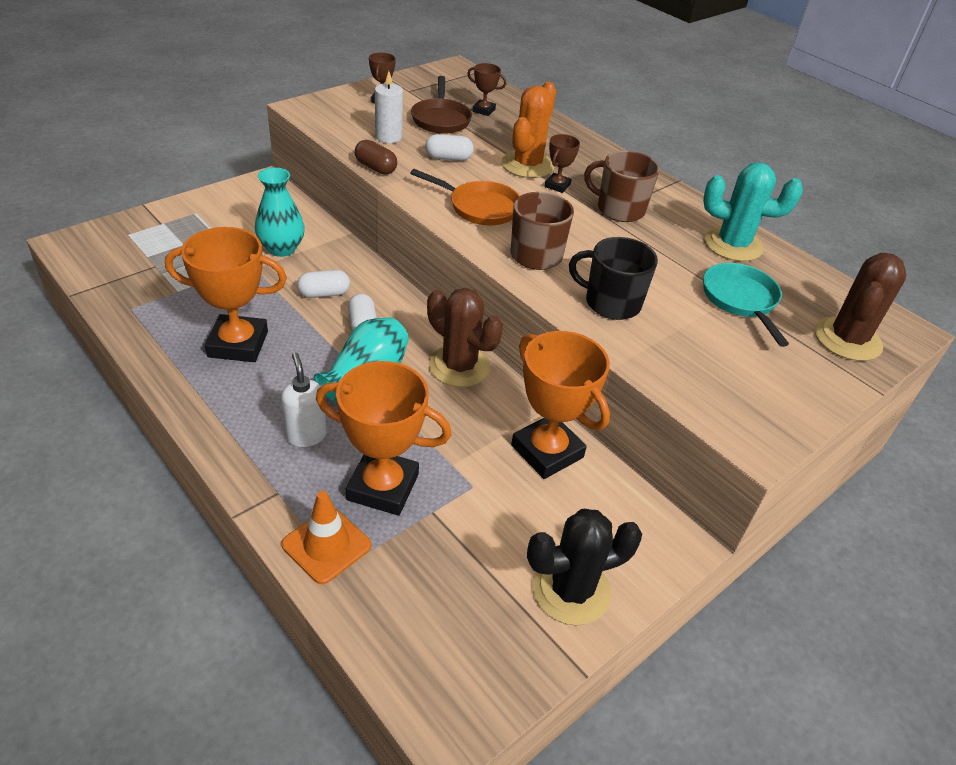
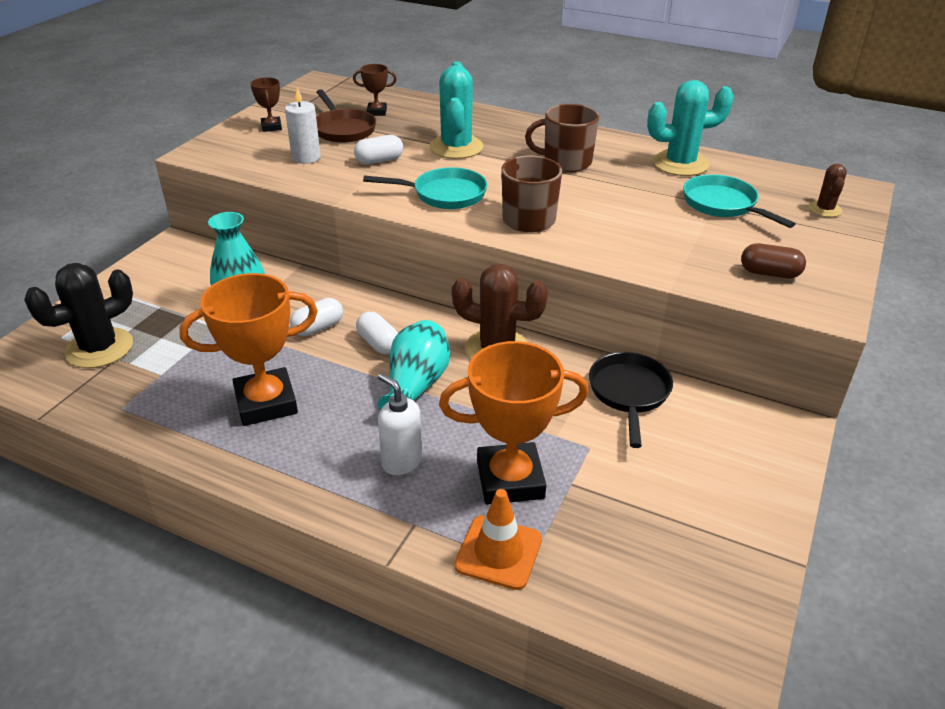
camera: 20 degrees left, 5 degrees down
brown capsule [355,140,397,175] -> brown capsule moved to [741,243,806,278]
orange pan [410,169,520,225] -> turquoise pan [363,167,487,209]
orange cactus [502,82,556,178] -> turquoise cactus [429,62,483,159]
orange trophy [511,331,610,479] -> black pan [589,352,673,448]
black cactus [527,509,642,625] -> black cactus moved to [24,263,133,368]
brown trophy [545,134,580,193] -> none
black mug [569,237,658,320] -> none
brown cactus [815,253,906,361] -> brown cactus [809,164,847,217], size x0.53

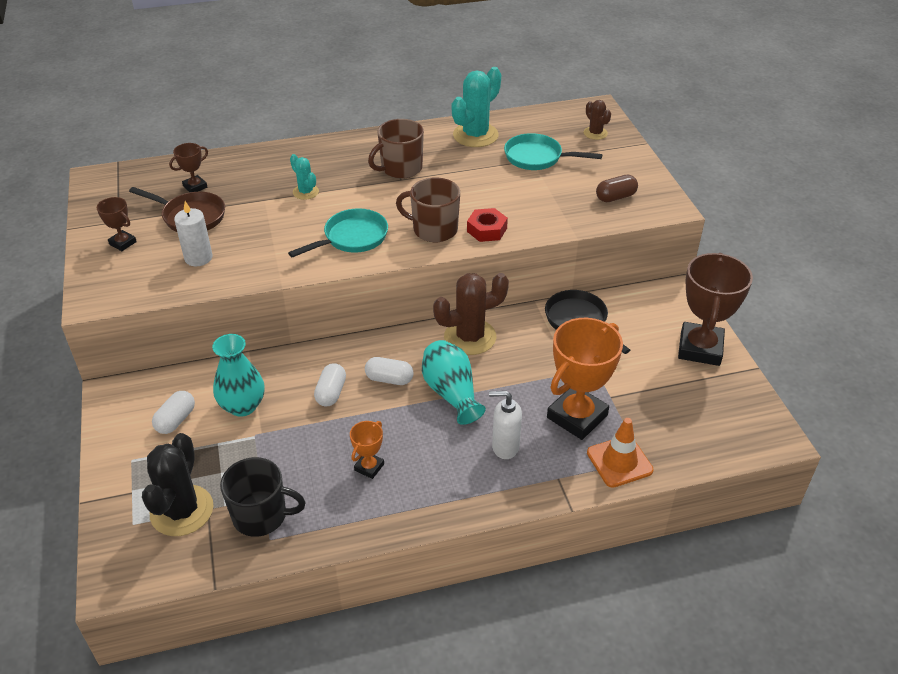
camera: 40 degrees left, 5 degrees up
orange trophy [179,273,318,426] -> orange trophy [350,421,384,479], size x0.47
white capsule [354,135,403,164] -> white capsule moved to [152,391,195,434]
turquoise cactus [429,62,483,159] -> turquoise cactus [290,154,319,200], size x0.53
none -> black mug [220,457,306,537]
none -> red nut [467,208,508,242]
none -> brown trophy [678,253,753,366]

